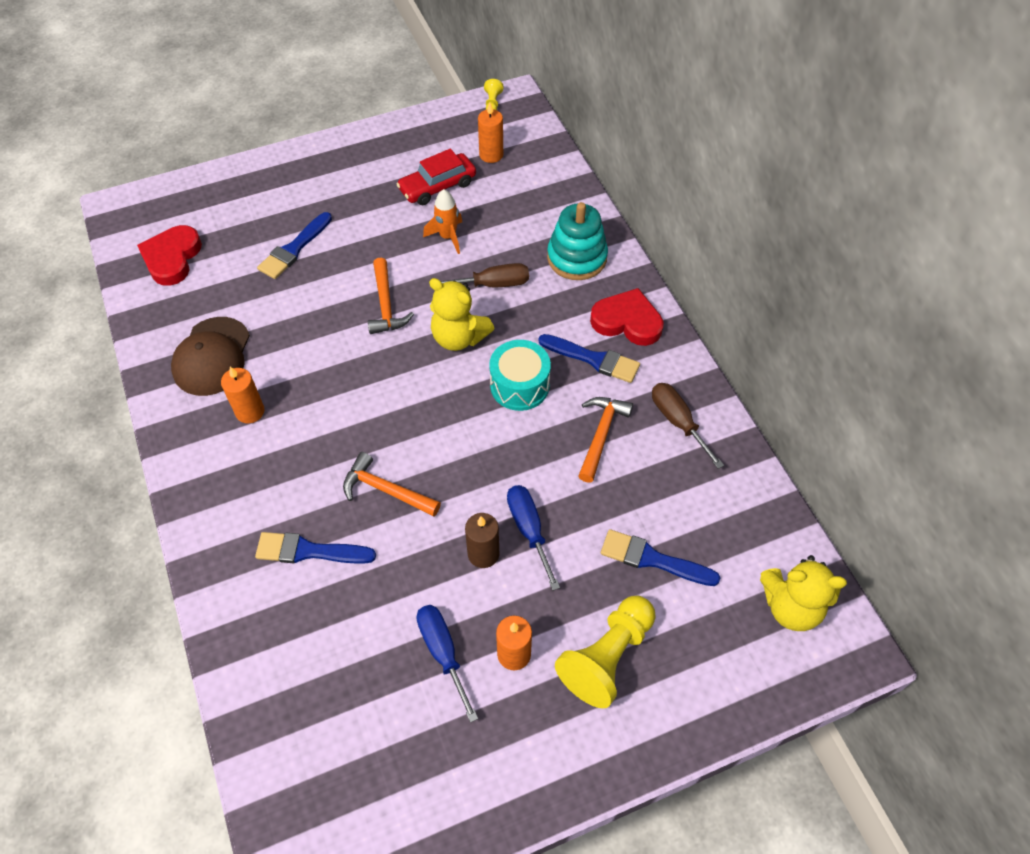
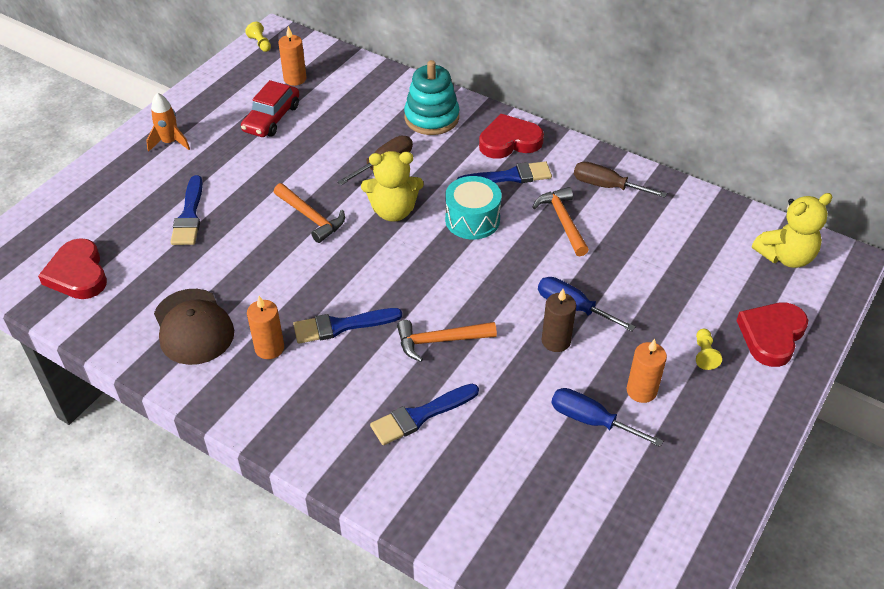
camera: 35 degrees left, 10 degrees down
orange rocket [423,189,462,254] -> orange rocket moved to [146,93,190,152]
yellow pawn [555,596,655,708] -> yellow pawn [696,329,722,370], size x0.44
blue brush [601,529,721,586] -> blue brush moved to [293,308,402,344]
none -> red heart [736,302,808,367]

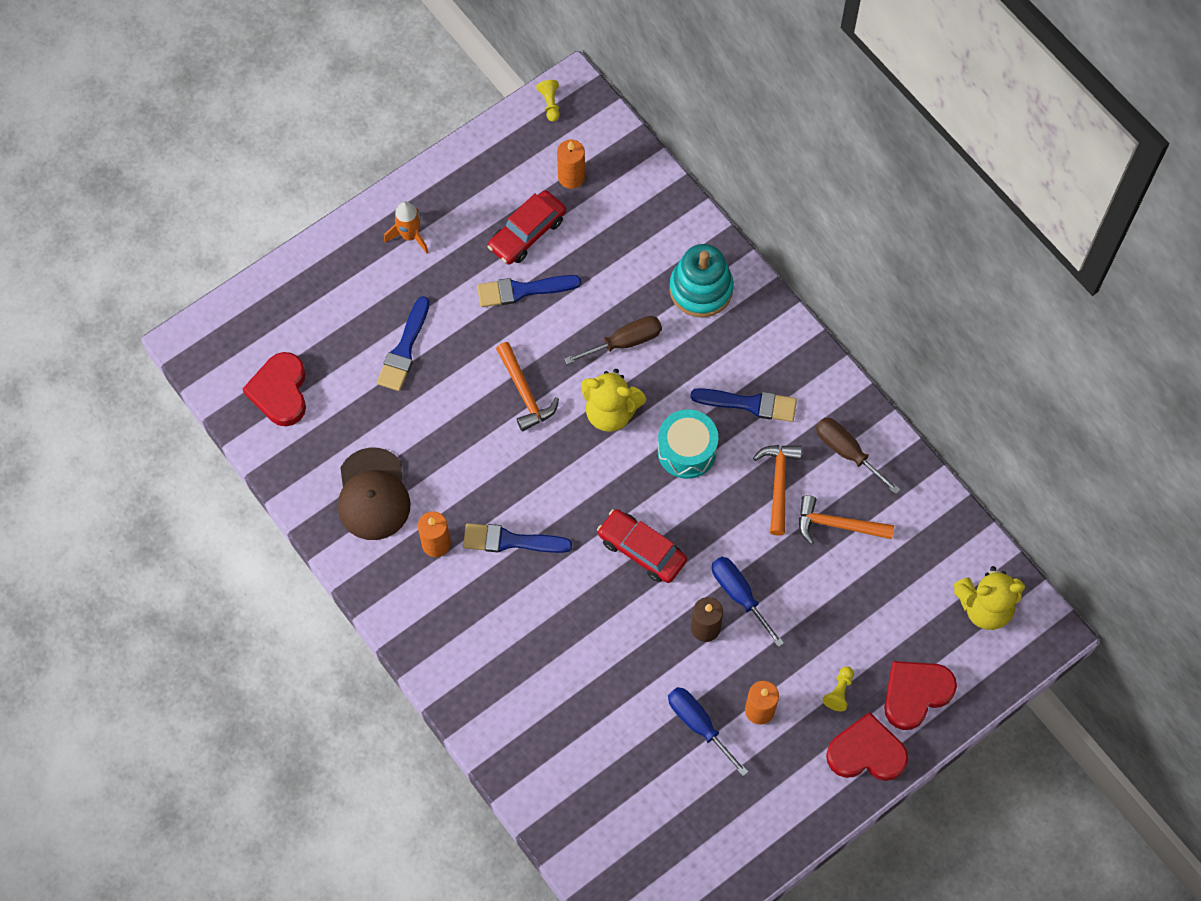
camera: 20 degrees right, 20 degrees up
blue brush [370,384,479,445] -> blue brush moved to [477,275,581,307]
orange hammer [397,320,497,362] -> orange hammer moved to [799,495,894,544]
red heart [479,114,544,159] -> red heart moved to [826,712,908,781]
none -> red car [597,509,687,583]

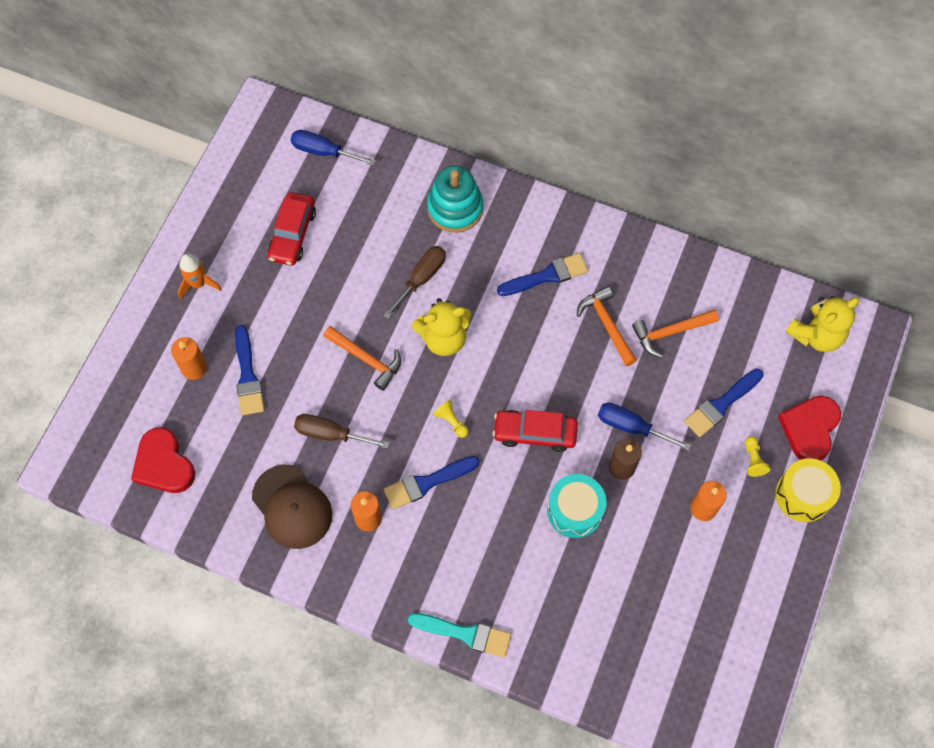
camera: 30 degrees left, 0 degrees up
blue brush [477,275,581,307] -> blue brush moved to [684,368,764,437]
yellow pawn [536,80,560,122] -> yellow pawn moved to [433,400,469,438]
orange candle [557,140,585,189] -> orange candle moved to [171,337,207,380]
turquoise drum [657,409,718,479] -> turquoise drum moved to [547,474,606,538]
blue screwdriver [668,687,749,776] -> blue screwdriver moved to [291,130,376,165]
brown screwdriver [816,418,900,494] -> brown screwdriver moved to [294,414,390,449]
red heart [826,712,908,781] -> yellow drum [775,458,841,522]
none -> turquoise brush [408,613,511,657]

